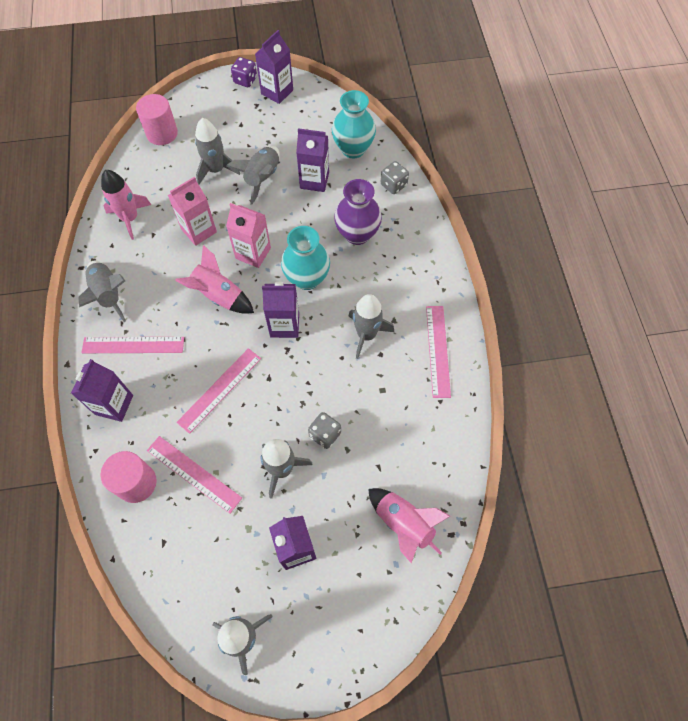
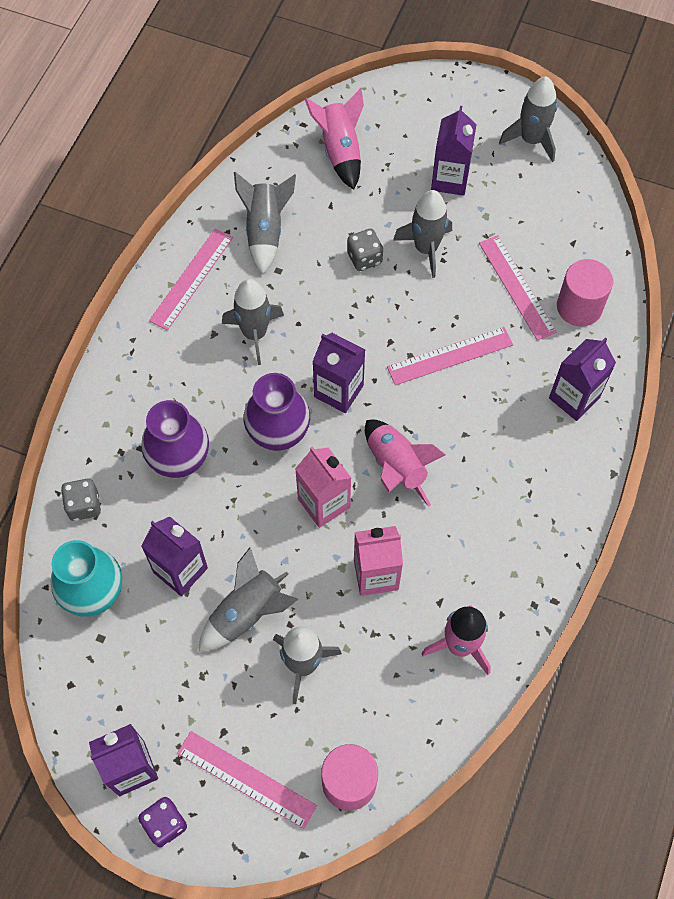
camera: 150 degrees left, 0 degrees up
grey rocket [78,260,126,322] -> grey rocket moved to [234,172,296,274]
pink ruler [81,337,184,353] -> pink ruler moved to [177,731,317,829]
turquoise vase [281,226,330,290] -> purple vase [244,373,310,451]

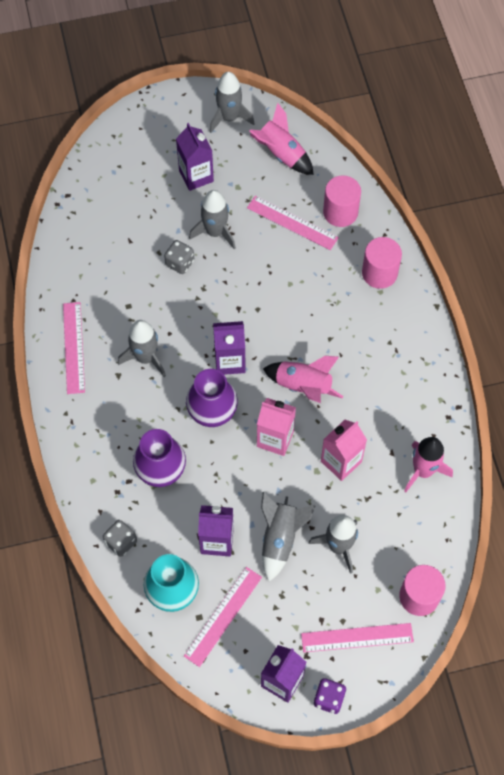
camera: 35 degrees left, 0 degrees up
grey rocket [234,172,296,274] -> none
pink rocket [305,88,364,190] -> pink rocket moved to [249,103,314,175]
pink ruler [387,327,513,385] -> pink ruler moved to [184,567,262,667]
purple carton [549,337,616,421] -> pink cylinder [362,237,402,289]

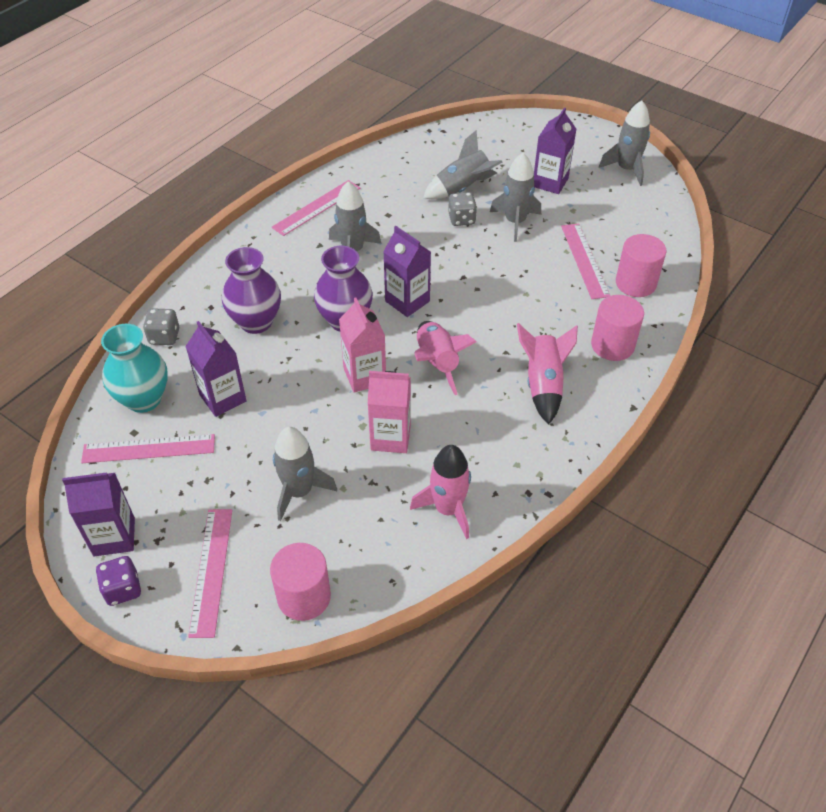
camera: 50 degrees right, 15 degrees down
pink rocket [249,103,314,175] -> pink rocket moved to [517,323,578,424]
grey rocket [261,492,316,581] -> grey rocket moved to [423,130,502,199]
pink ruler [301,623,414,652] -> pink ruler turned 45 degrees clockwise [188,509,232,638]

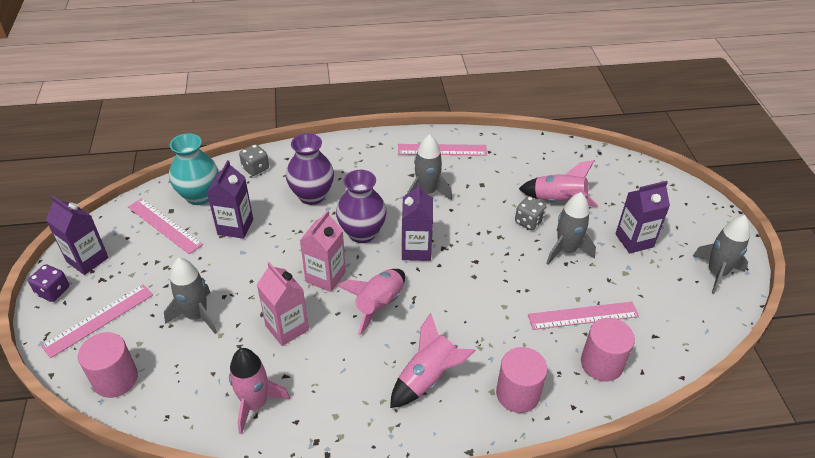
camera: 45 degrees right, 5 degrees down
grey rocket [423,130,502,199] -> pink rocket [519,160,598,207]
pink ruler [561,223,610,299] -> pink ruler turned 45 degrees clockwise [528,302,639,330]

